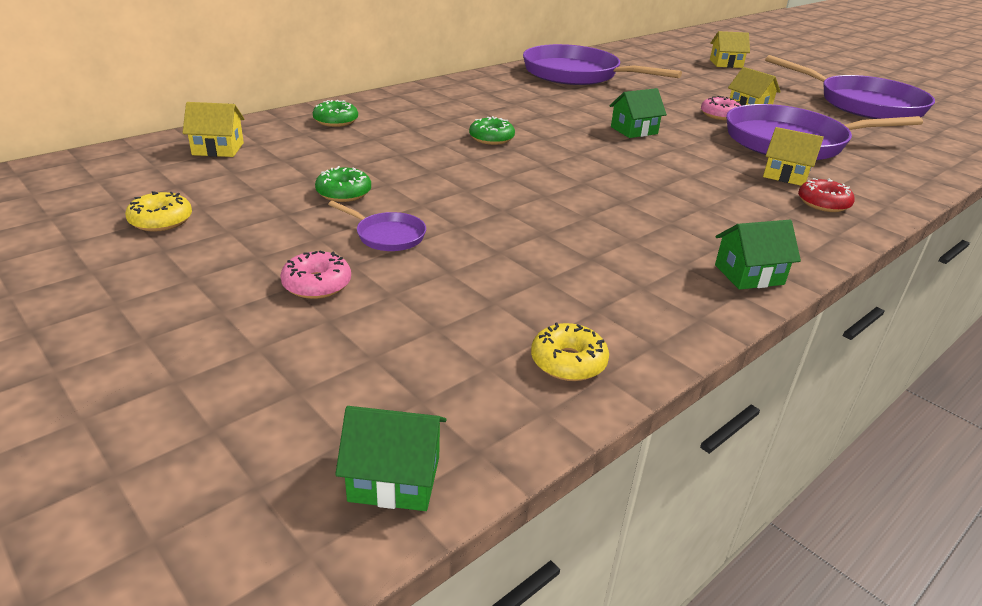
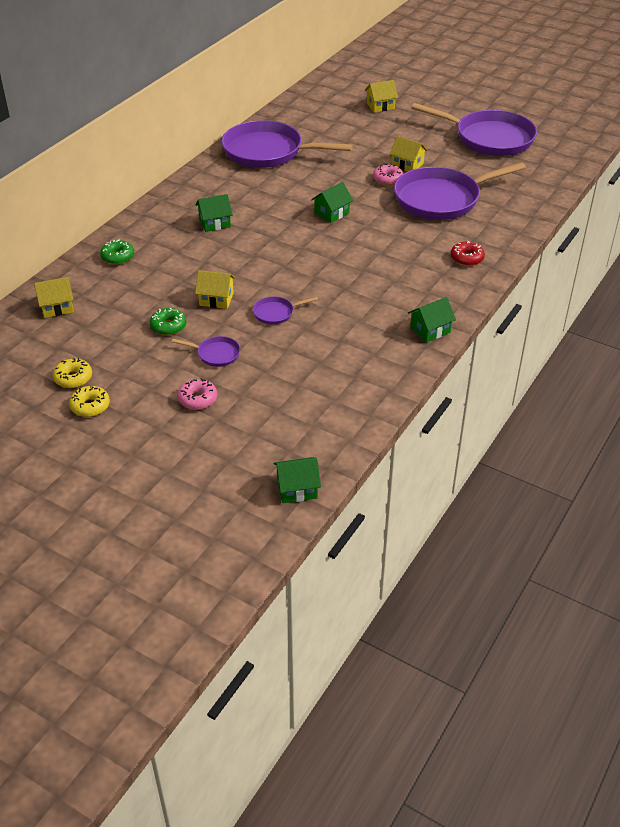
camera: 15 degrees left, 10 degrees up
green donut [469,116,515,145] -> none
yellow donut [531,322,609,381] -> yellow donut moved to [69,386,110,417]
yellow house [763,127,824,186] -> yellow house moved to [195,270,235,309]
none -> green house [196,194,233,232]
none -> purple pan [253,296,318,325]

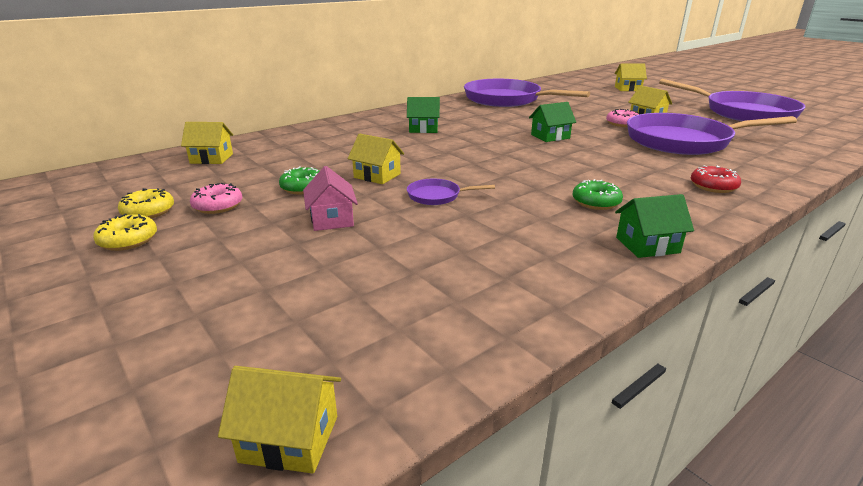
camera: 20 degrees right, 15 degrees down
green donut [100,239,134,265] -> green donut moved to [573,179,623,210]
purple pan [172,336,240,367] -> pink house [303,166,358,231]
pink donut [177,378,217,410] -> pink donut moved to [190,183,242,214]
green house [274,457,321,503] -> yellow house [218,366,341,474]

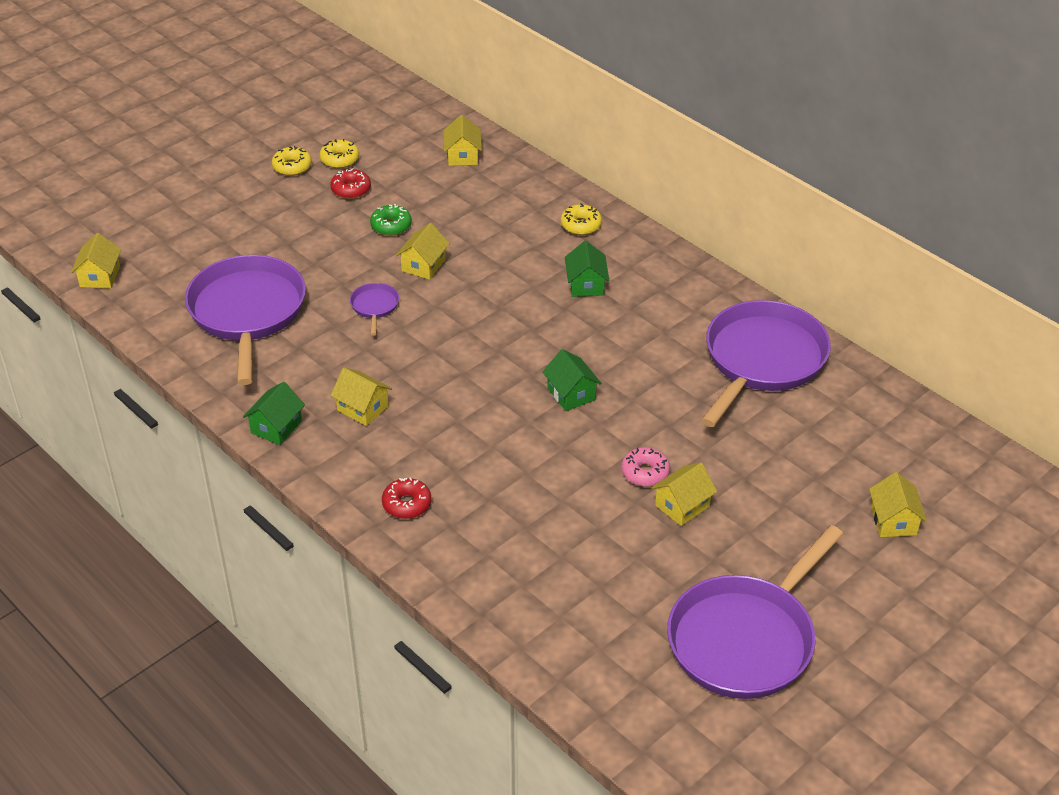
camera: 85 degrees right, 15 degrees up
pink donut [190,183,242,214] -> red donut [330,168,371,199]
pink house [303,166,358,231] -> none
green donut [573,179,623,210] -> yellow house [330,368,392,426]
green house [615,194,694,258] -> green house turned 45 degrees clockwise [243,382,305,445]
purple pan [627,113,797,155] -> purple pan moved to [185,255,306,385]
none -> yellow donut [561,203,602,235]

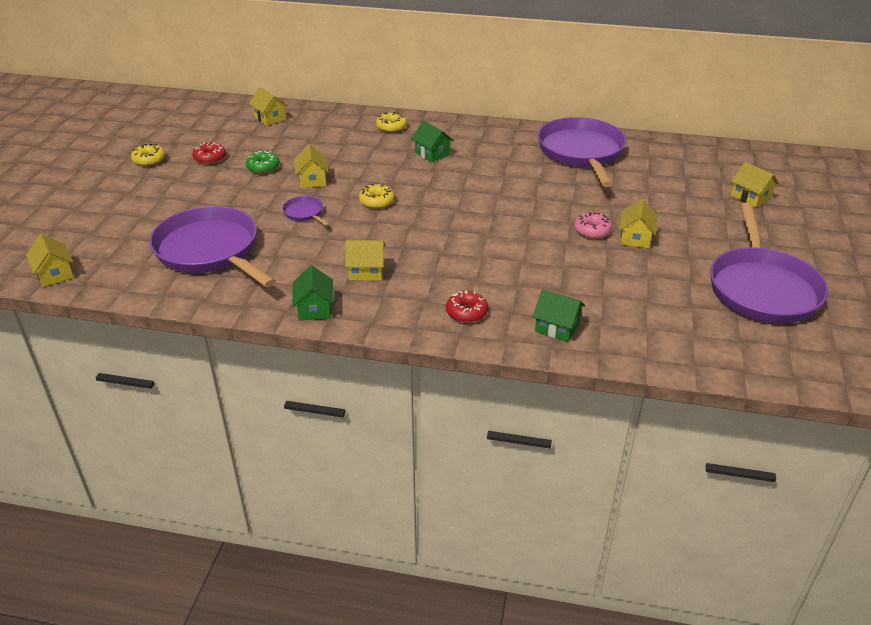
camera: 35 degrees left, 5 degrees down
yellow donut [320,139,359,168] -> yellow donut moved to [359,184,394,209]
green house [542,349,602,411] -> green house moved to [533,290,585,342]

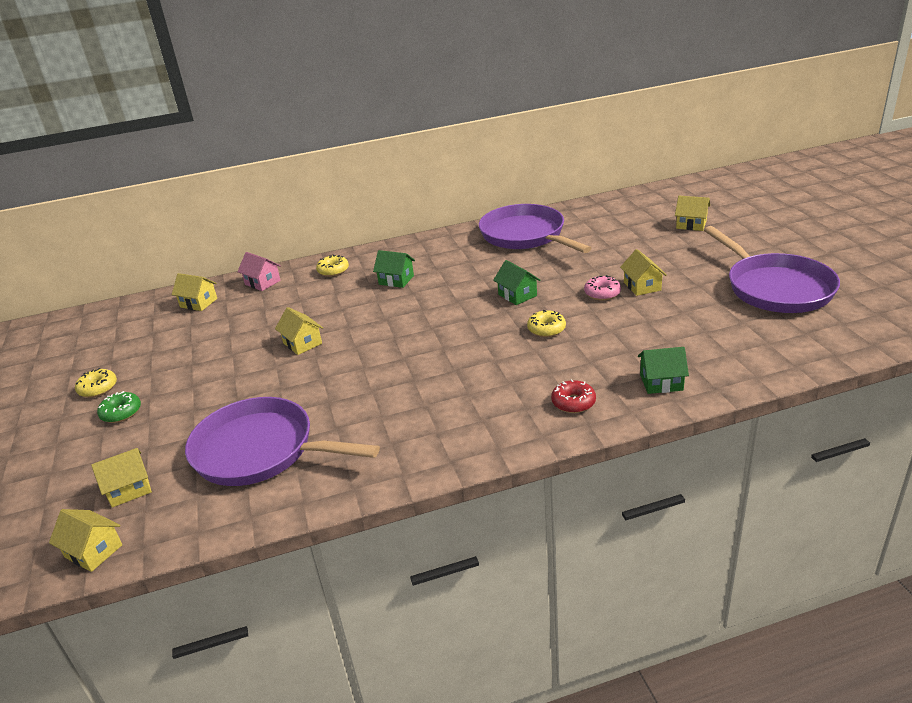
camera: 25 degrees left, 5 degrees down
red donut [192,142,226,164] -> none
green donut [246,151,280,174] -> green donut moved to [97,391,141,423]
purple pan [282,196,330,226] -> none
green house [292,266,334,321] -> green house moved to [493,260,541,305]
yellow house [345,240,385,281] -> yellow house moved to [91,448,152,507]
yellow donut [359,184,394,209] -> yellow donut moved to [527,309,566,337]
none -> pink house [237,252,281,291]

